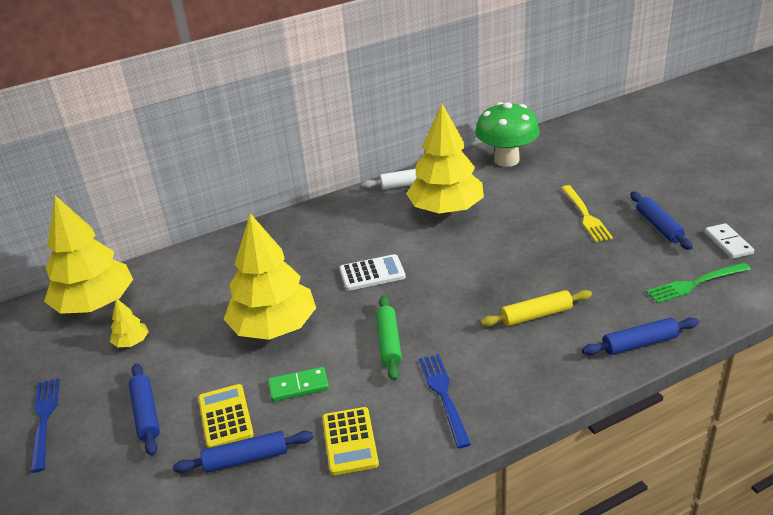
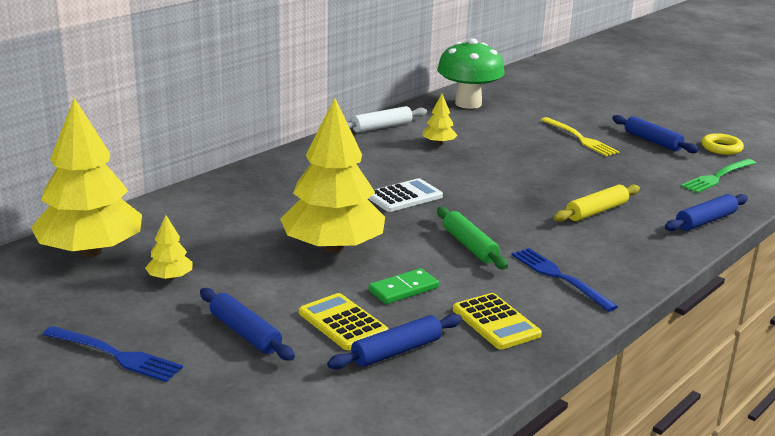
camera: 25 degrees left, 10 degrees down
blue fork [30,378,60,473] -> blue fork turned 150 degrees clockwise [42,326,183,382]
yellow tree [406,104,484,214] -> yellow tree [423,94,457,145], size x0.42
white domino [705,223,754,259] -> yellow ring [702,133,744,155]

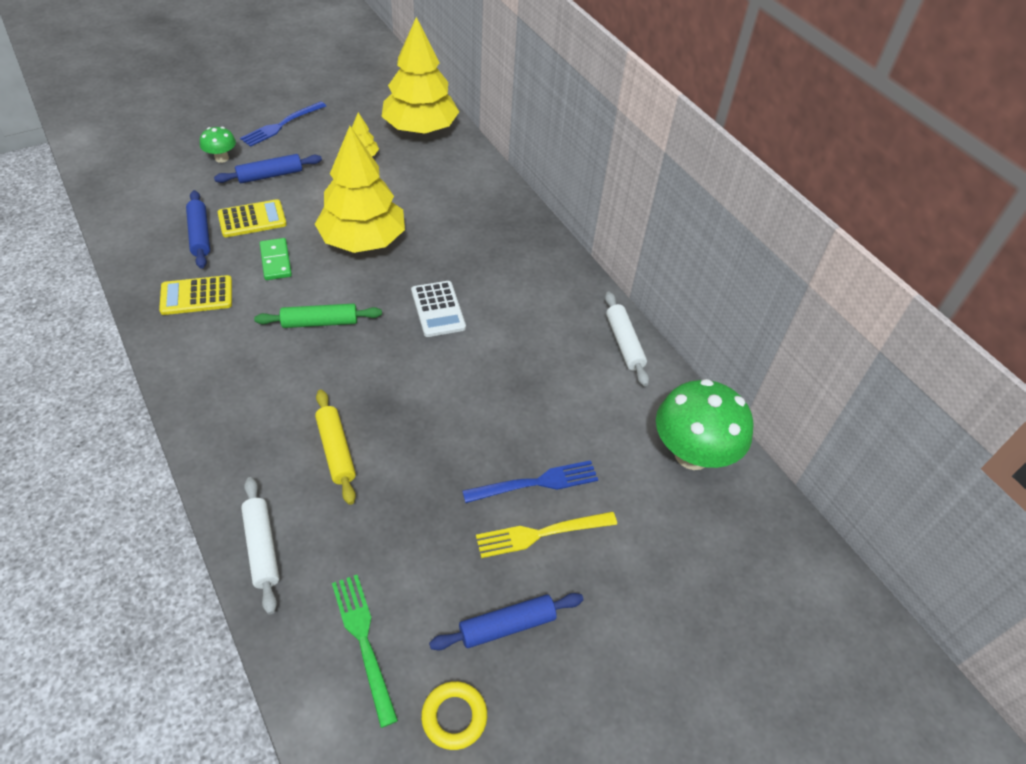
camera: 105 degrees right, 25 degrees up
yellow tree [423,94,457,145] -> none
blue fork [512,248,618,312] -> blue fork moved to [462,460,598,503]
blue rolling pin [665,194,748,231] -> white rolling pin [241,477,280,614]
none -> green mushroom [200,127,236,163]

